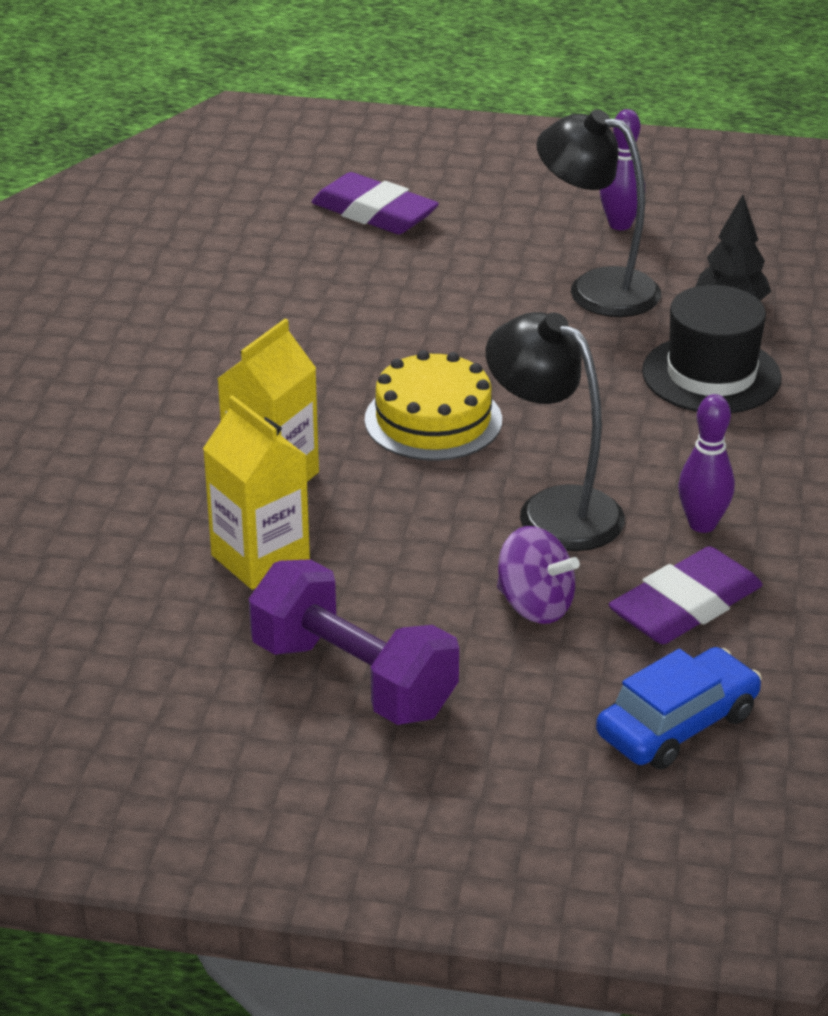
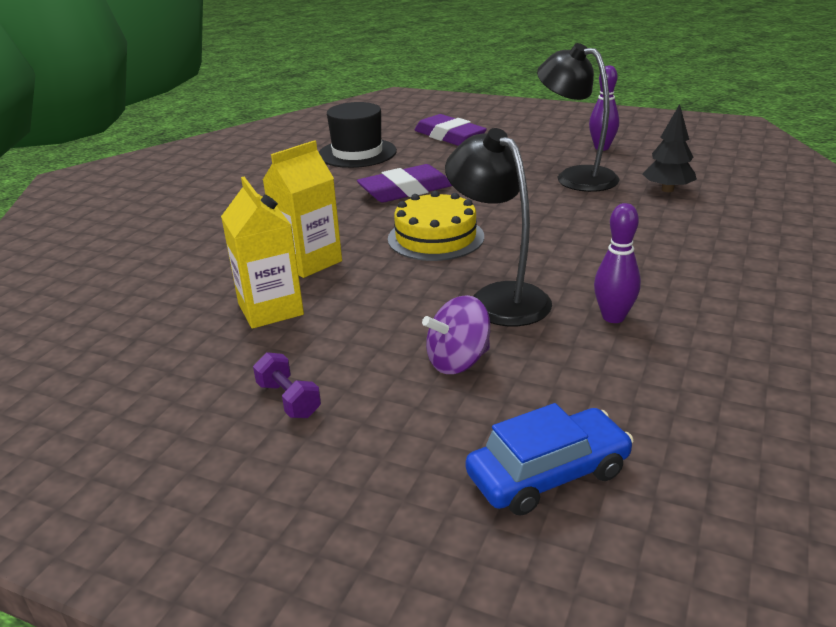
camera: 15 degrees right, 5 degrees down
purple dumbbell [249,559,459,725] -> purple dumbbell [253,352,321,418], size x0.46
purple spinning top [497,526,580,624] -> purple spinning top turned 105 degrees clockwise [422,295,490,374]
purple eraser [609,546,763,644] -> purple eraser moved to [357,164,452,202]
black hat [642,285,782,413] -> black hat moved to [319,102,397,168]

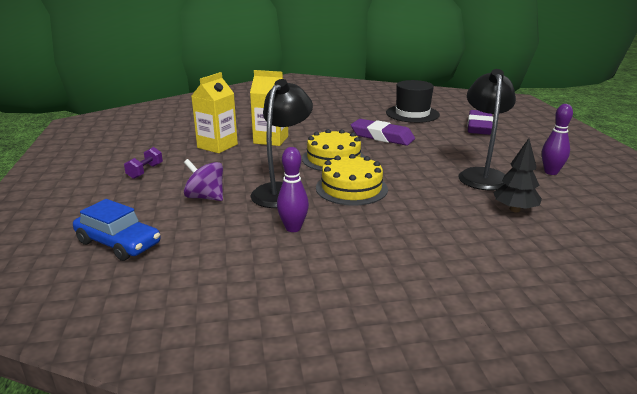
camera: 55 degrees right, 5 degrees down
none -> yellow cake [316,154,388,206]

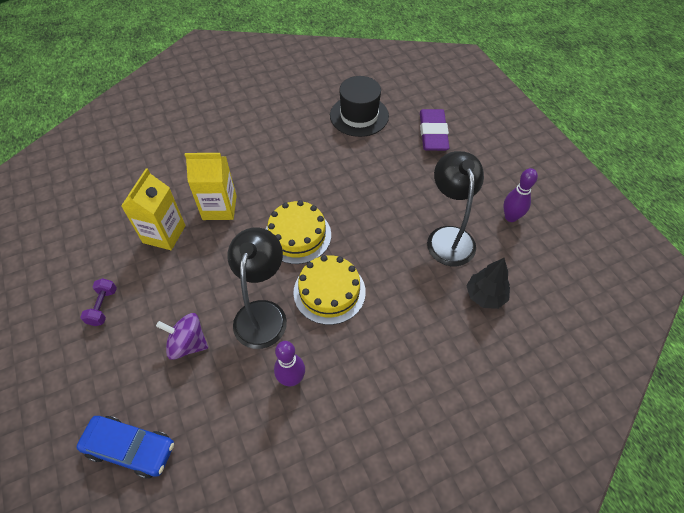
camera: 15 degrees left, 30 degrees up
purple eraser [351,119,415,146] -> none

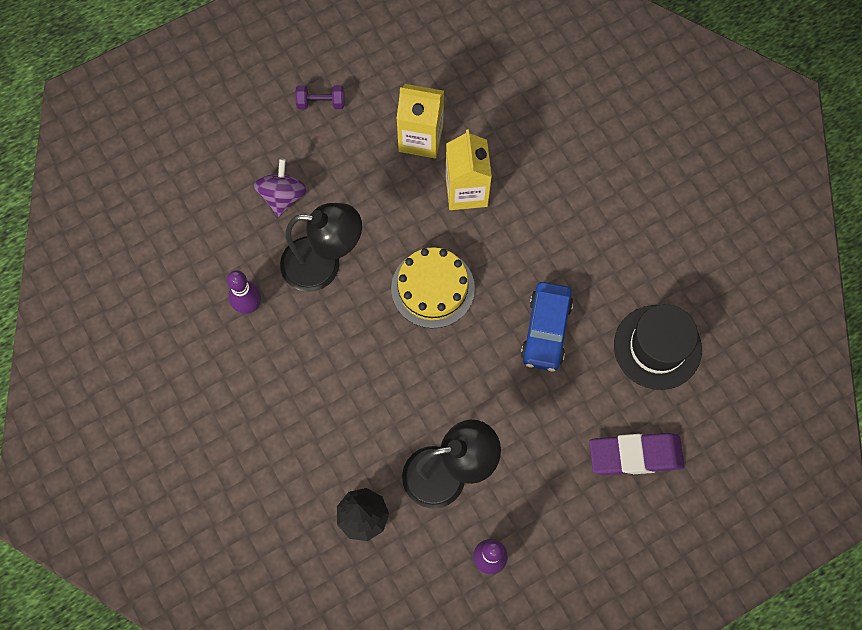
camera: 85 degrees right, 15 degrees up
blue car [77,416,174,479] -> blue car moved to [521,282,573,372]
yellow cake [293,255,366,325] -> none

